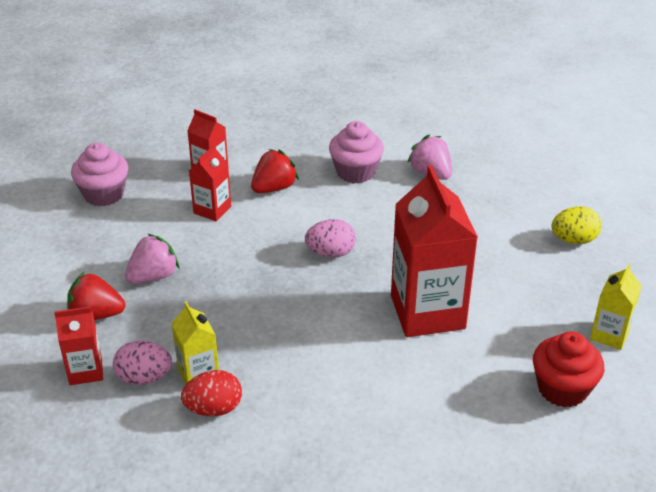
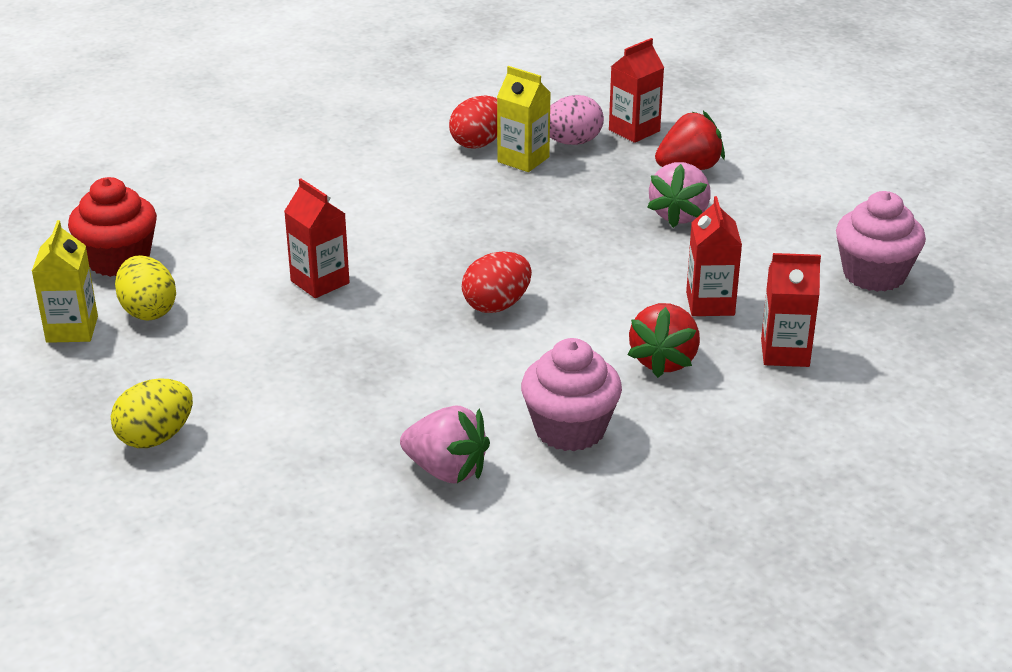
camera: 150 degrees right, 5 degrees down
pink egg [305,219,356,258] -> red egg [462,252,532,313]
red carton [391,165,478,337] -> red carton [284,179,350,298], size x0.50
none -> yellow egg [115,255,176,321]

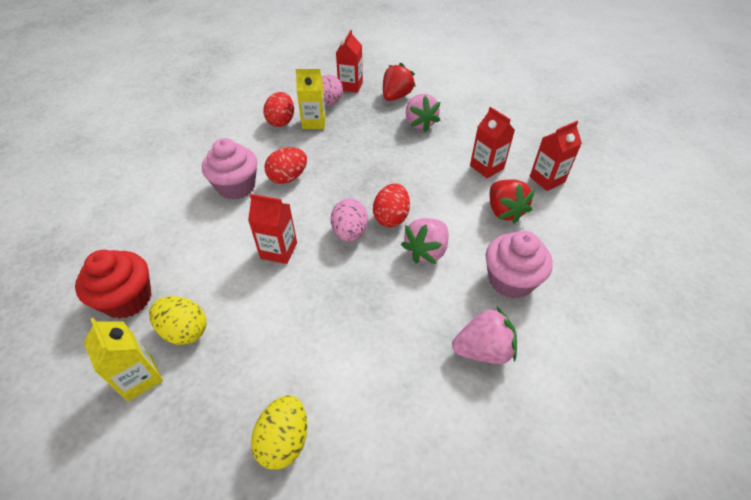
camera: 35 degrees left, 15 degrees up
pink cupcake [836,191,926,292] -> pink cupcake moved to [202,138,257,200]
none -> red egg [264,147,307,184]
none -> pink egg [331,198,368,242]
none -> pink strawberry [401,218,449,264]

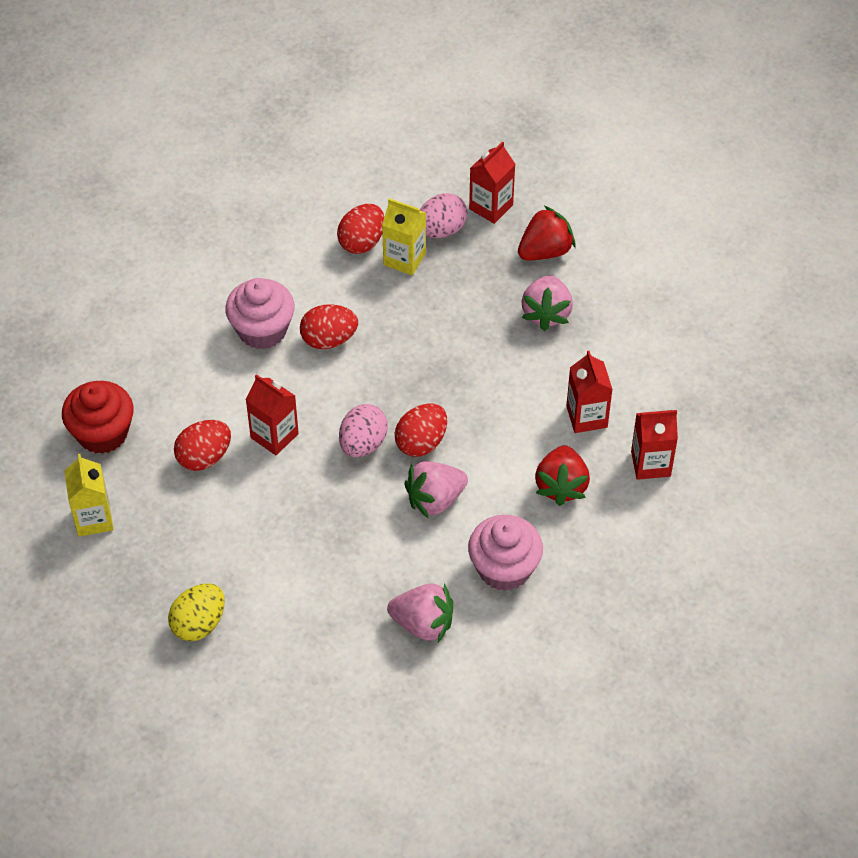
camera: 25 degrees right, 5 degrees up
yellow egg [149,296,206,345] -> none
none -> red egg [174,420,231,471]

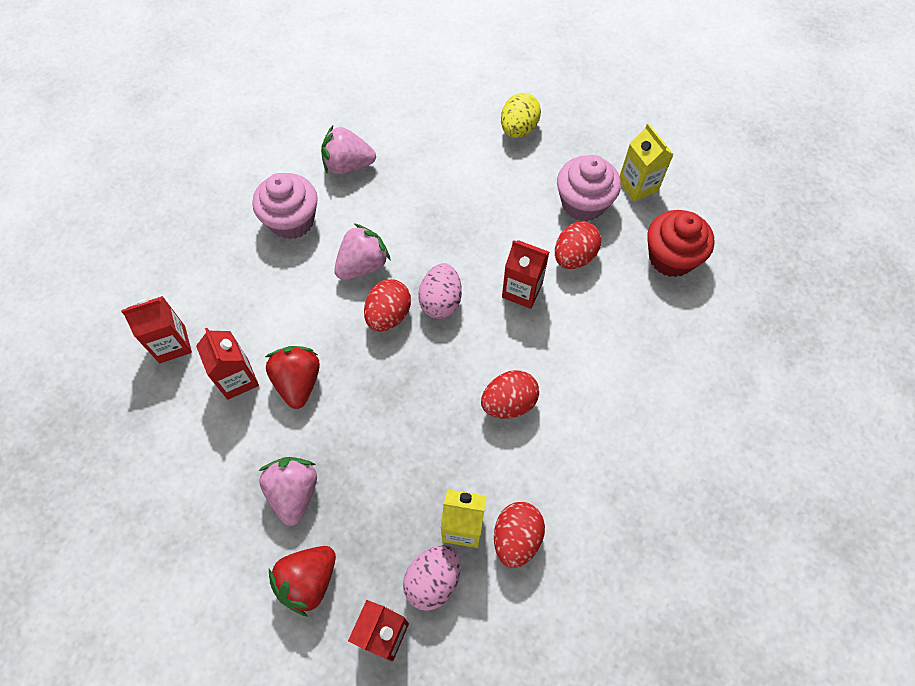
camera: 165 degrees right, 10 degrees up
pink cupcake [225,278,295,349] -> pink cupcake moved to [557,155,621,221]
red strawberry [535,445,590,506] -> red strawberry moved to [265,346,320,409]

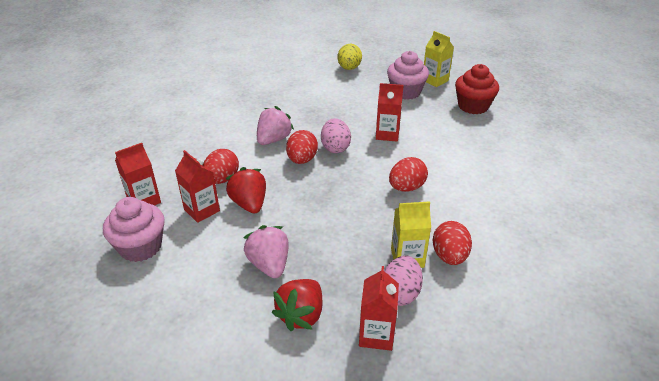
camera: 15 degrees left, 25 degrees down
pink cupcake [252,173,318,239] -> pink cupcake moved to [103,197,165,262]
pink strawberry [321,125,376,174] -> none
red egg [555,221,601,269] -> red egg moved to [203,149,239,184]

